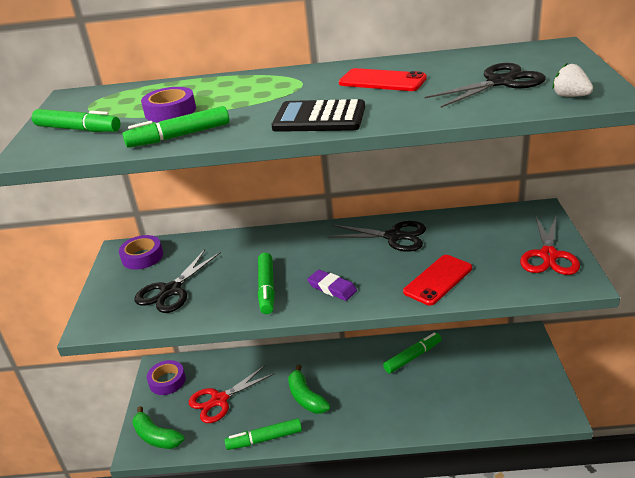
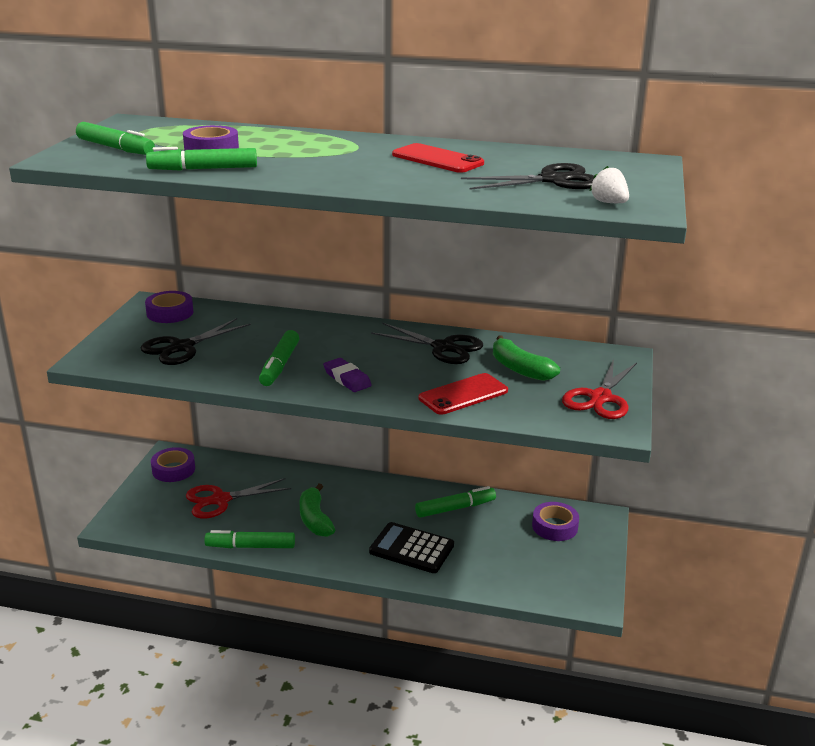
camera: 10 degrees right, 5 degrees down
green banana [132,406,185,449] -> green banana moved to [493,336,560,381]
black calculator [271,99,365,132] -> black calculator moved to [369,522,454,573]
none -> purple tape [532,502,579,541]

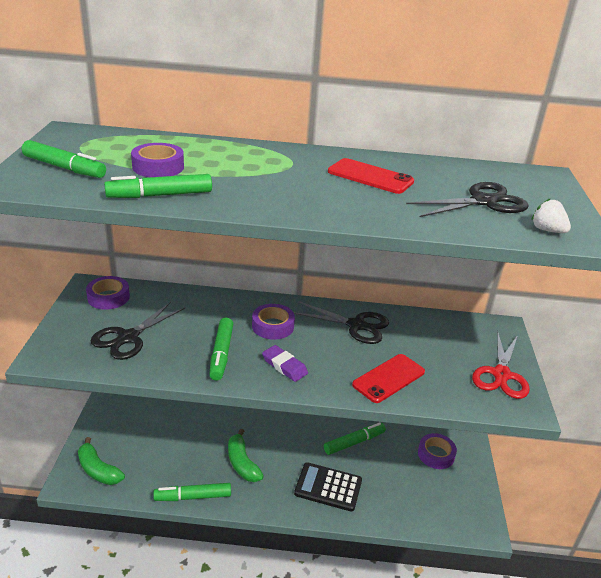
camera: 10 degrees left, 5 degrees up
purple tape [151,447,195,482] -> purple tape moved to [252,304,295,340]
red scissors [186,478,291,519] -> none
green banana [493,336,560,381] -> green banana moved to [78,437,125,485]

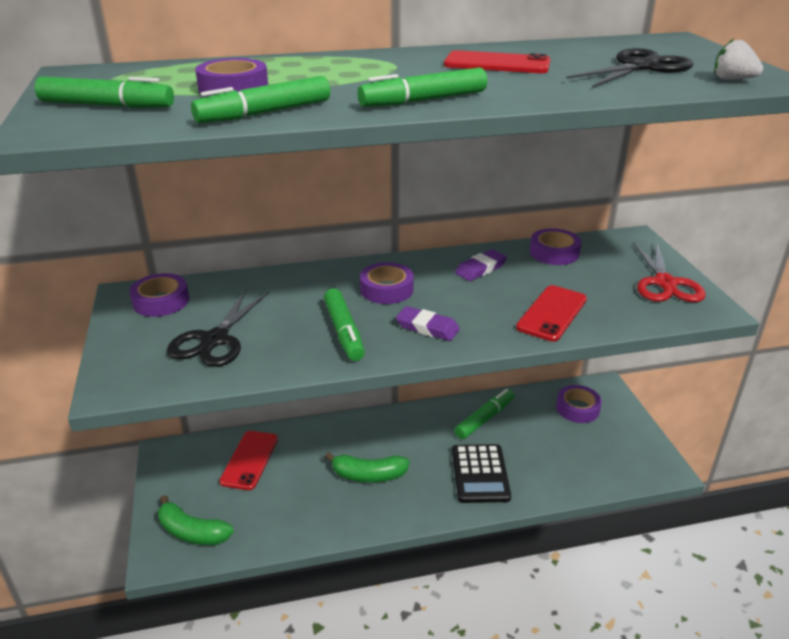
camera: 15 degrees left, 0 degrees up
green marker [153,483,231,501] -> green marker moved to [358,68,487,107]
green banana [228,429,264,482] -> green banana turned 45 degrees counterclockwise [325,452,409,482]
black scissors [294,301,389,344] -> purple eraser [455,249,507,281]
black calculator [294,462,362,512] -> black calculator turned 90 degrees counterclockwise [452,444,511,503]
none -> red phone [219,431,278,490]
none -> purple tape [530,228,581,265]

